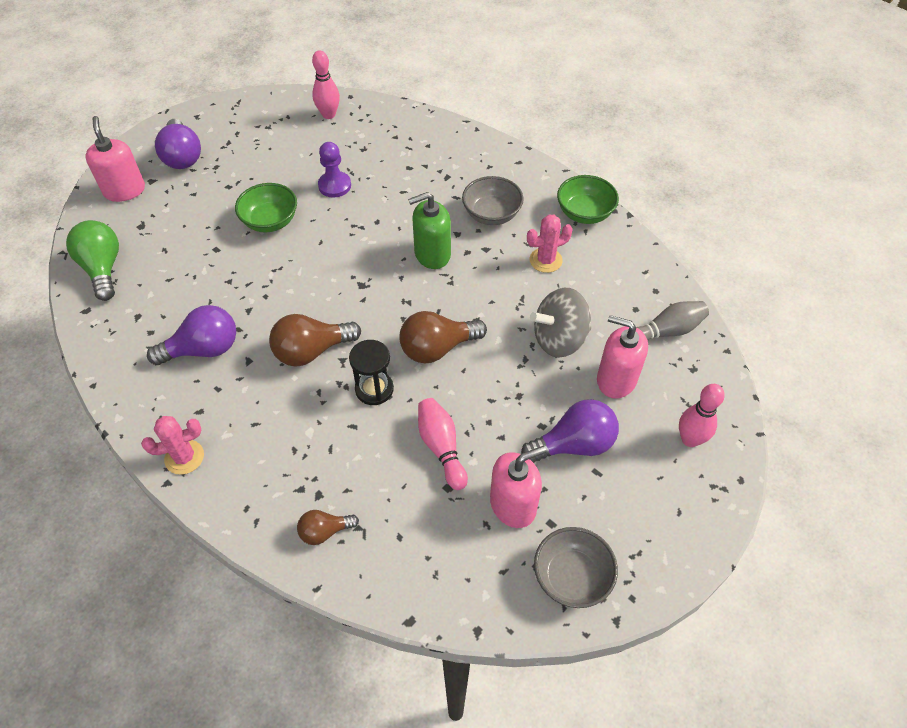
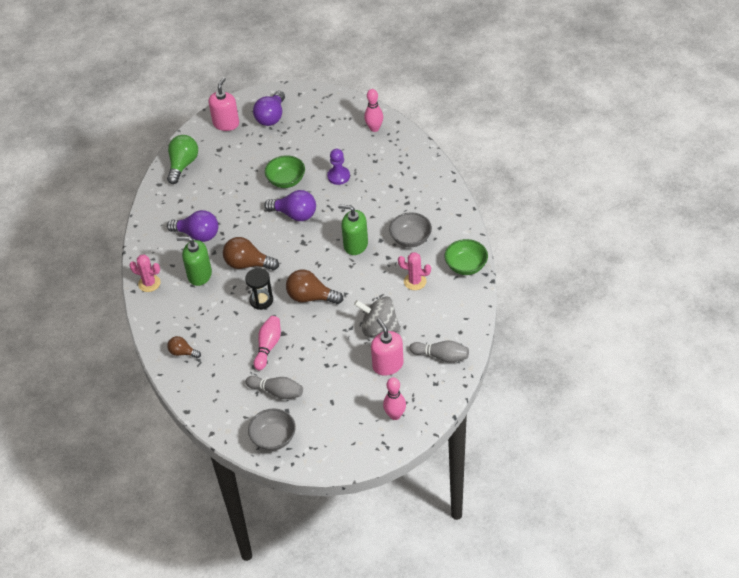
camera: 40 degrees right, 5 degrees down
pink soap dispenser [490,446,546,528] -> grey bowling pin [245,376,303,399]
purple light bulb [521,399,619,463] -> purple light bulb moved to [264,190,316,221]
none -> green soap dispenser [176,236,212,286]

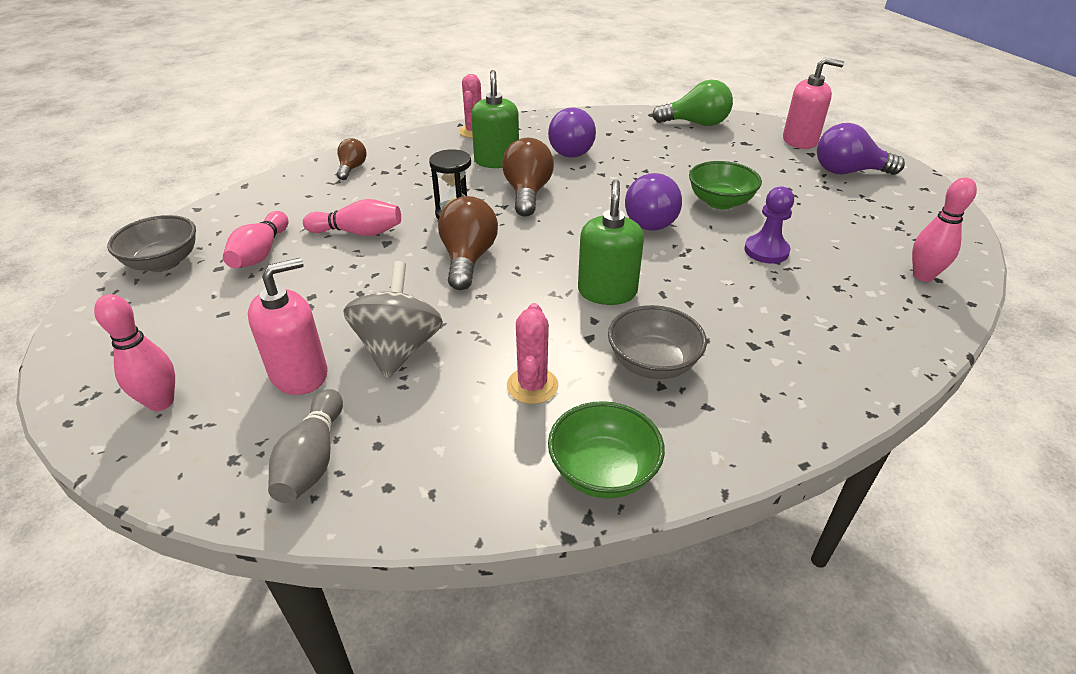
camera: 75 degrees right, 10 degrees down
grey bowling pin [245,376,303,399] -> pink bowling pin [223,211,288,268]

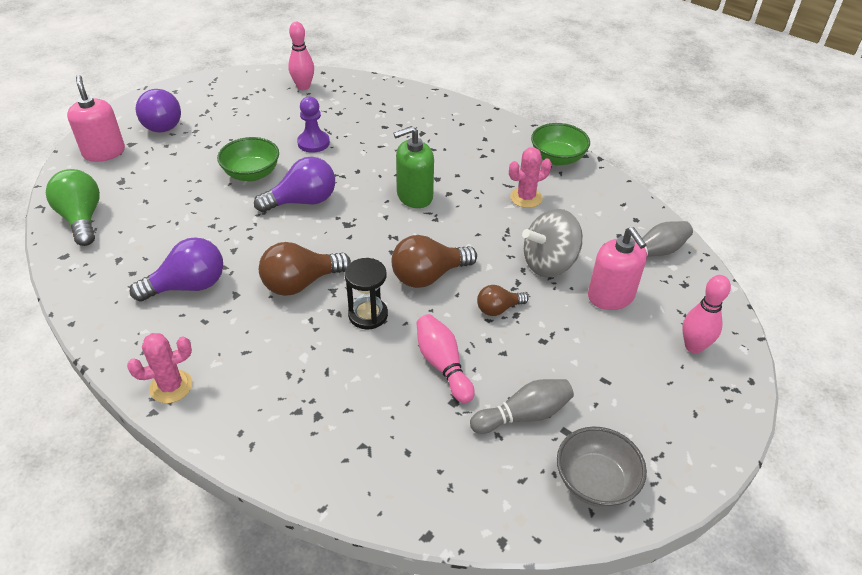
camera: 120 degrees left, 5 degrees up
pink bowling pin [223,211,288,268] -> grey bowling pin [470,379,574,434]
pink soap dispenser [248,258,328,395] -> pink soap dispenser turned 135 degrees counterclockwise [588,227,647,310]
brown light bulb [337,138,367,180] -> brown light bulb moved to [477,285,529,316]
green soap dispenser [471,70,519,168] -> none
grey bowl [608,305,707,379] -> none

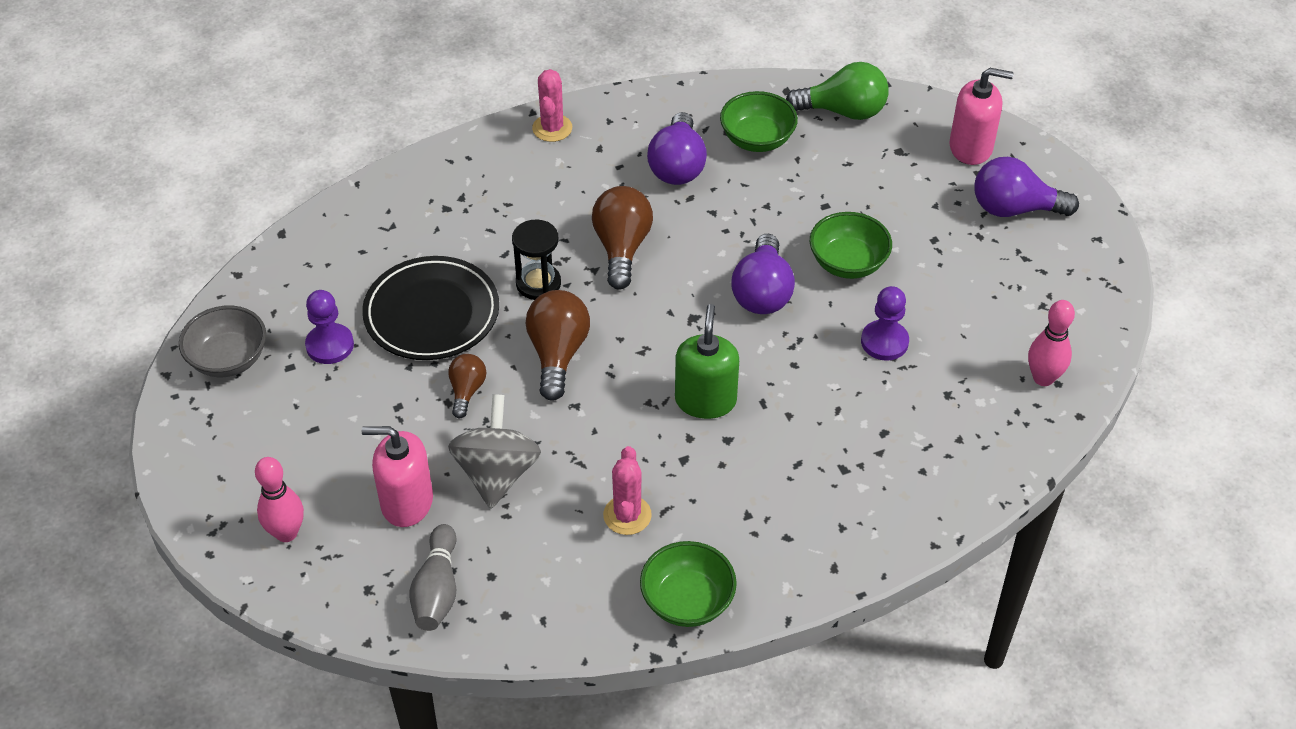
camera: 120 degrees right, 5 degrees up
pink bowling pin [416,314,475,403] -> black plate [362,256,499,360]
grey bowling pin [470,379,574,434] -> purple pawn [305,290,354,364]
none -> green bowl [720,91,798,152]

